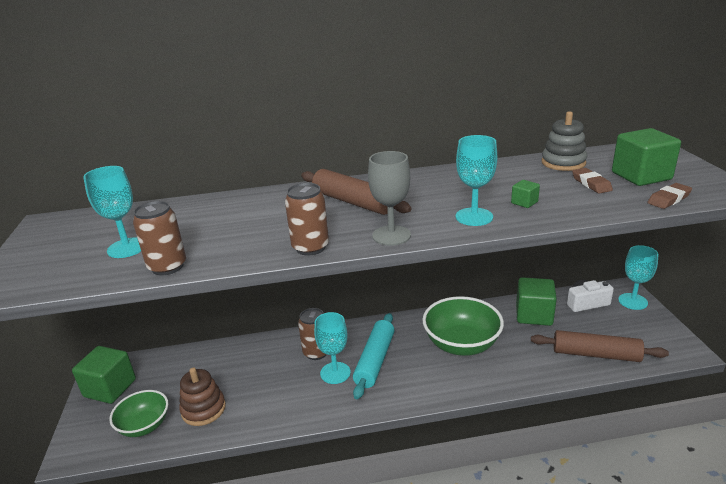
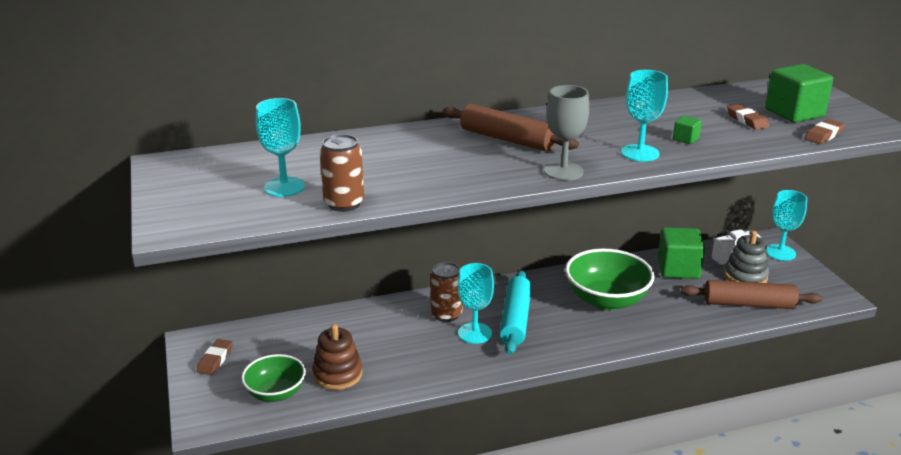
camera: 10 degrees left, 0 degrees up
green cube [72,346,136,404] -> brown eraser [197,339,233,375]
brown can [285,183,329,256] -> none
grey stacking toy [541,111,587,171] -> grey stacking toy moved to [724,231,769,283]

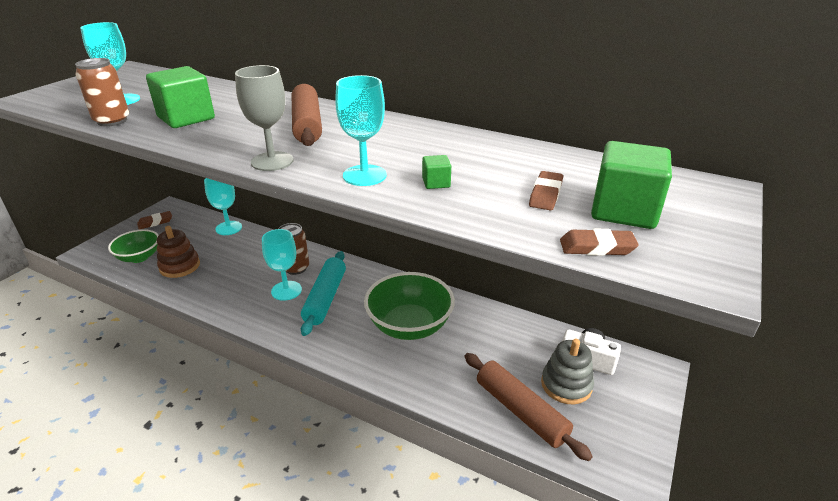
camera: 45 degrees right, 5 degrees up
turquoise rolling pin [499,270,532,355] -> turquoise rolling pin turned 45 degrees counterclockwise [301,251,346,336]
green cube [658,227,705,279] -> green cube moved to [146,66,215,128]
turquoise goblet [766,190,807,261] -> turquoise goblet moved to [204,178,242,235]

